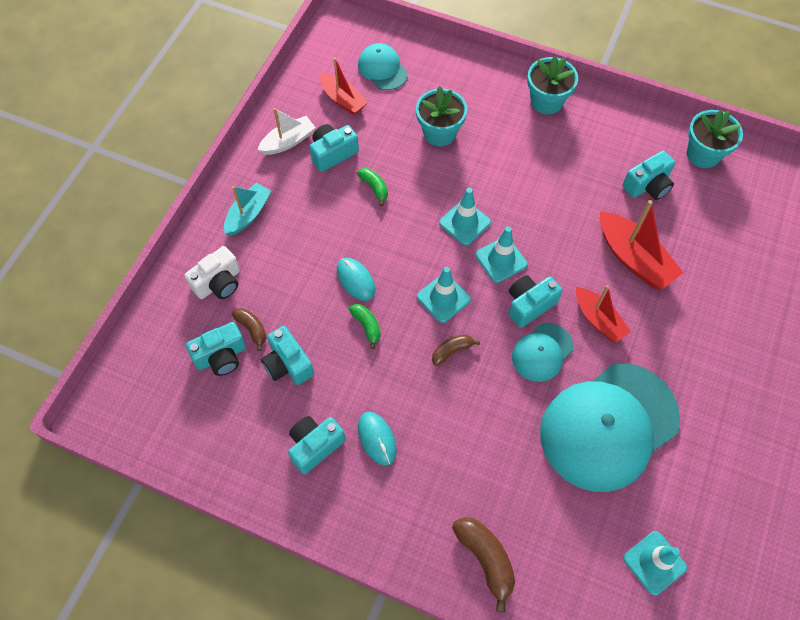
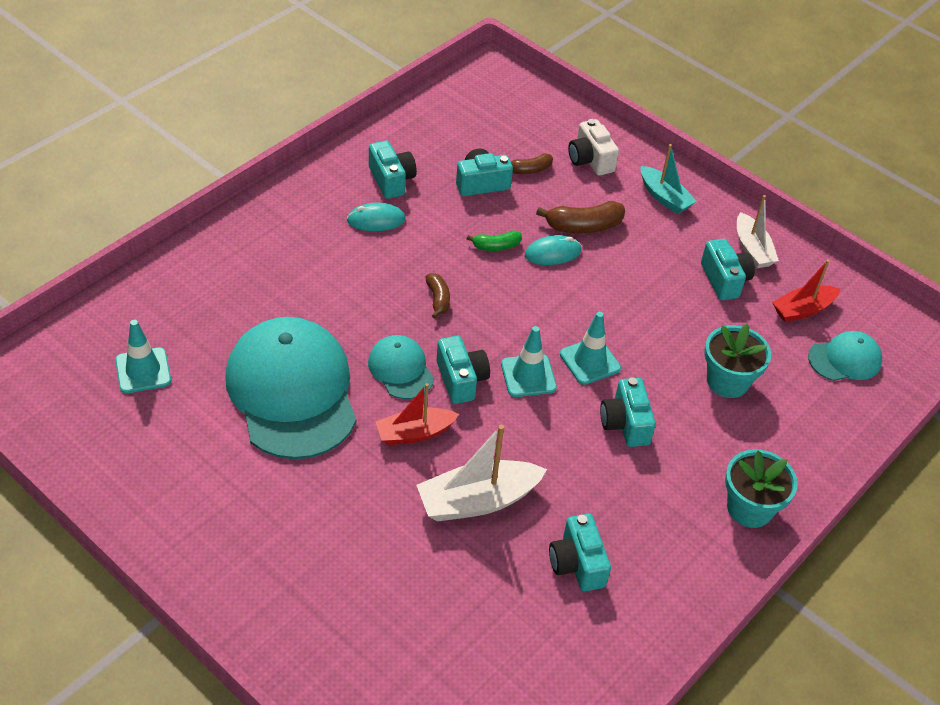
camera: 105 degrees right, 15 degrees down
turquoise camera [186,322,246,376] -> turquoise camera moved to [600,377,656,447]
green banana [357,168,388,206] -> none
turquoise traffic cone [417,267,471,323] -> none
brown banana [452,517,515,612] -> brown banana moved to [536,201,625,233]
red boat [600,200,683,289] -> white boat [417,425,547,522]
turquoise flower pot [687,110,743,168] -> none

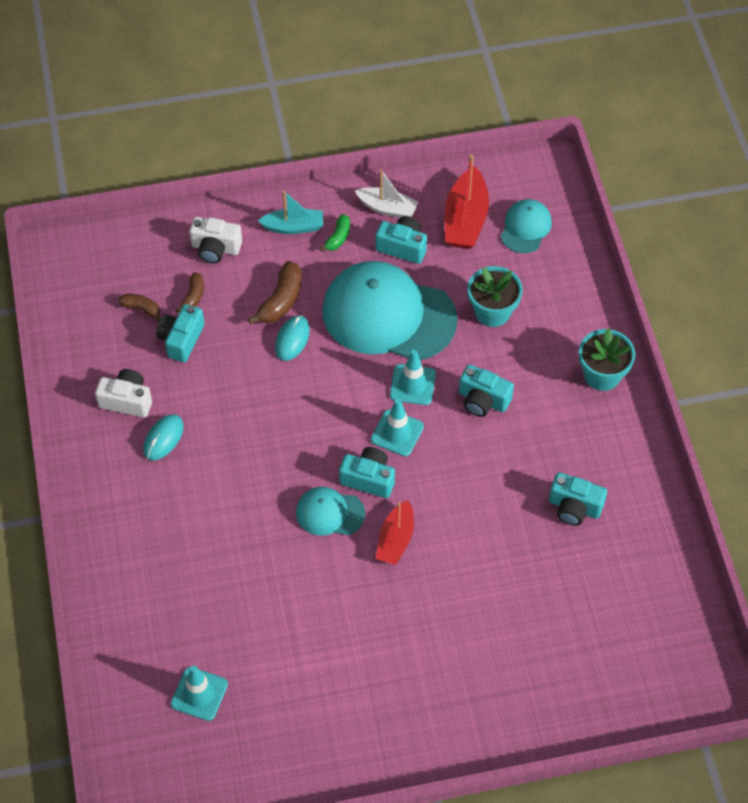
camera: 50 degrees left, 10 degrees up
turquoise cap [225,317,356,459] -> turquoise cap moved to [322,261,458,360]
turquoise camera [369,141,417,199] -> white camera [95,369,152,418]
white boat [417,425,547,522] -> none
brown banana [426,273,450,319] -> brown banana moved to [117,294,161,322]
green banana [467,231,522,251] -> green banana moved to [319,214,350,251]
red boat [772,260,840,322] -> red boat [445,154,489,249], size x1.51

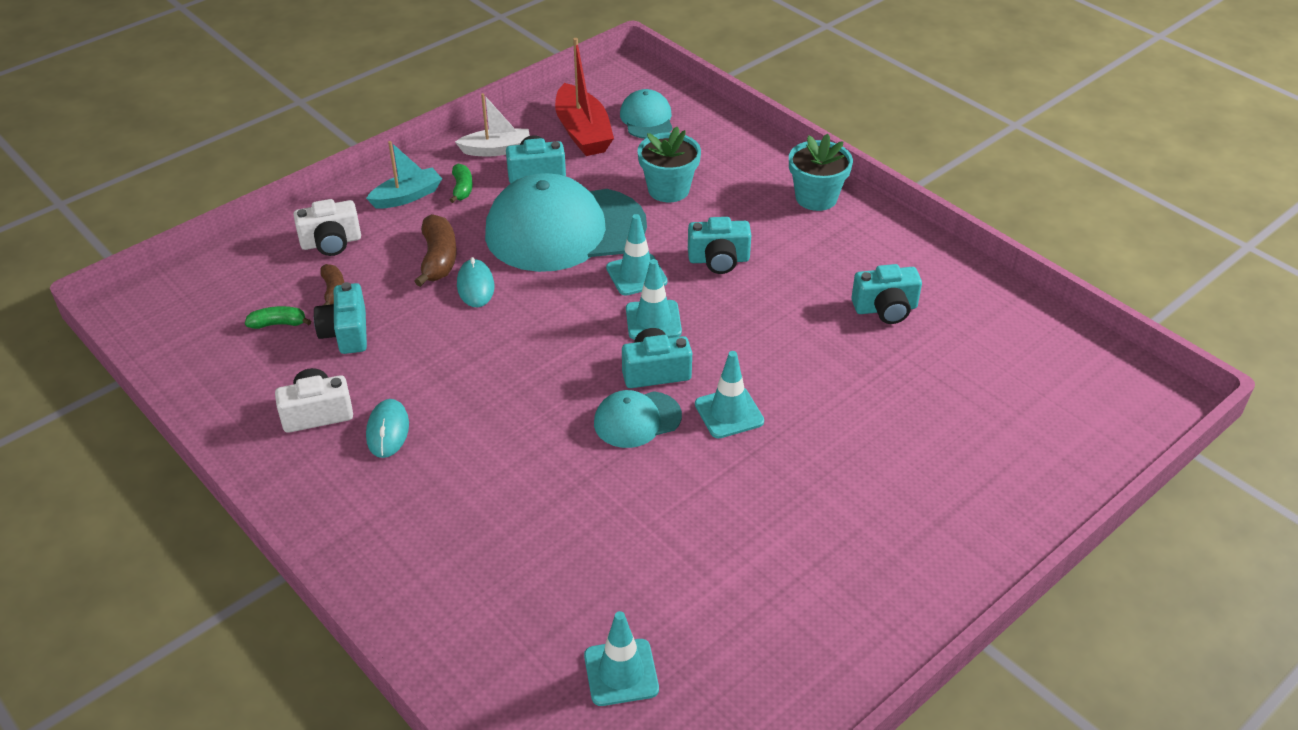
camera: 30 degrees left, 15 degrees down
brown banana [117,294,161,322] -> green banana [245,306,311,329]
red boat [376,500,414,565] -> turquoise traffic cone [695,351,764,438]

